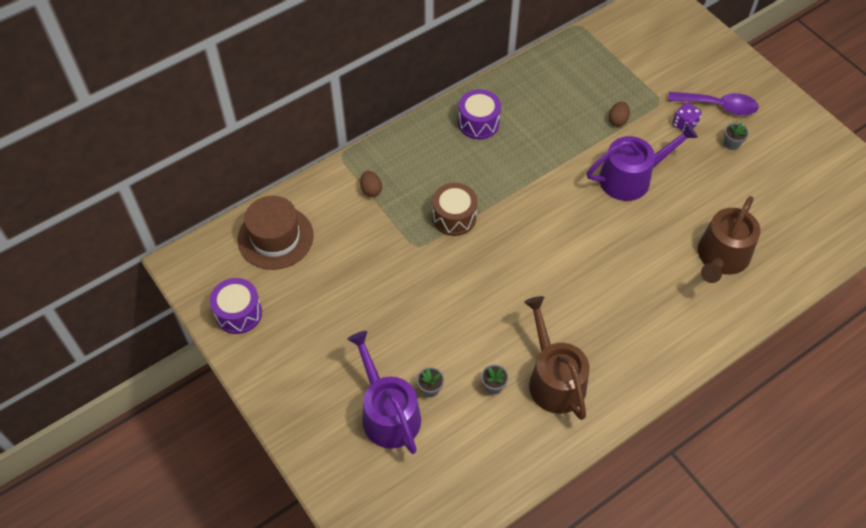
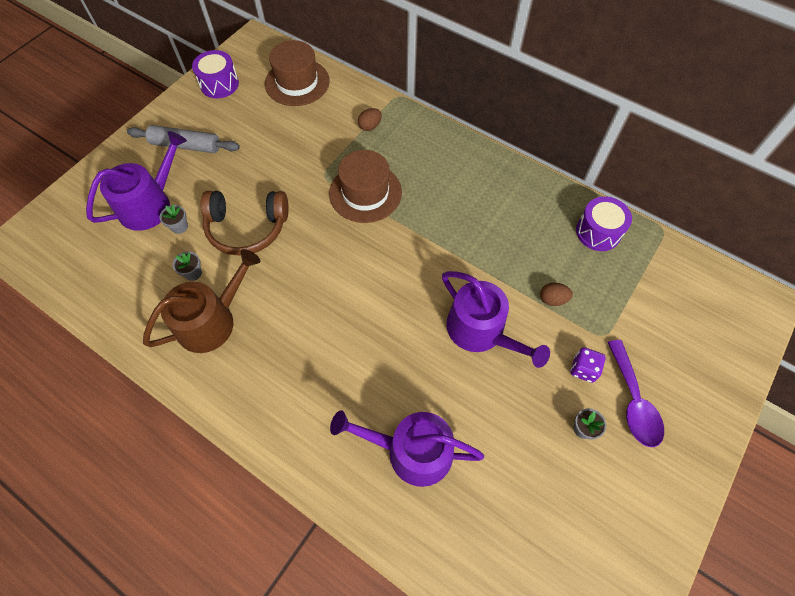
camera: 70 degrees right, 5 degrees up
brown drum [432,183,477,236] -> brown hat [329,150,402,223]
purple drum [458,89,501,140] -> purple drum moved to [576,196,632,251]
brown watering can [698,196,760,283] -> purple watering can [330,410,484,487]
none -> grey rolling pin [127,125,240,153]
none -> brown headphones [201,191,289,256]

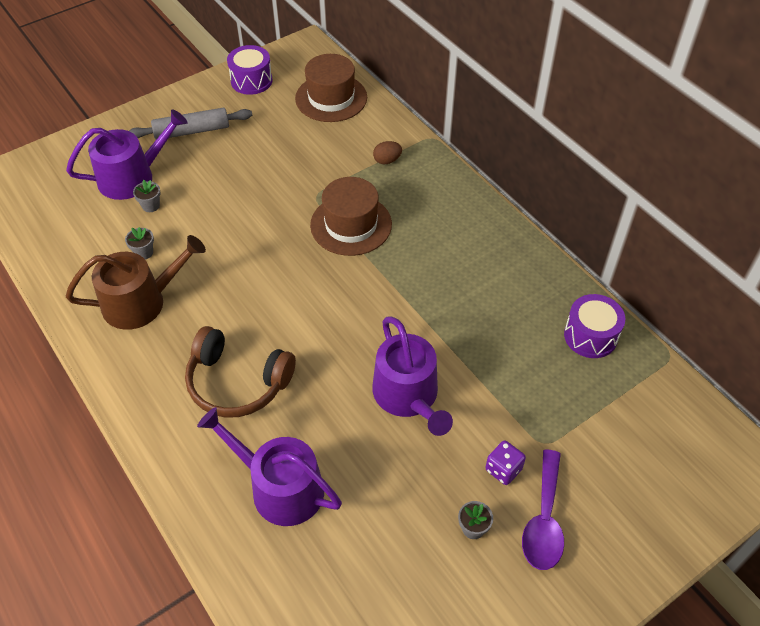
camera: 20 degrees right, 10 degrees down
grey rolling pin [127,125,240,153] -> grey rolling pin turned 45 degrees counterclockwise [129,108,252,139]
brown headphones [201,191,289,256] -> brown headphones moved to [185,326,296,418]
brown egg [540,283,573,306] -> none

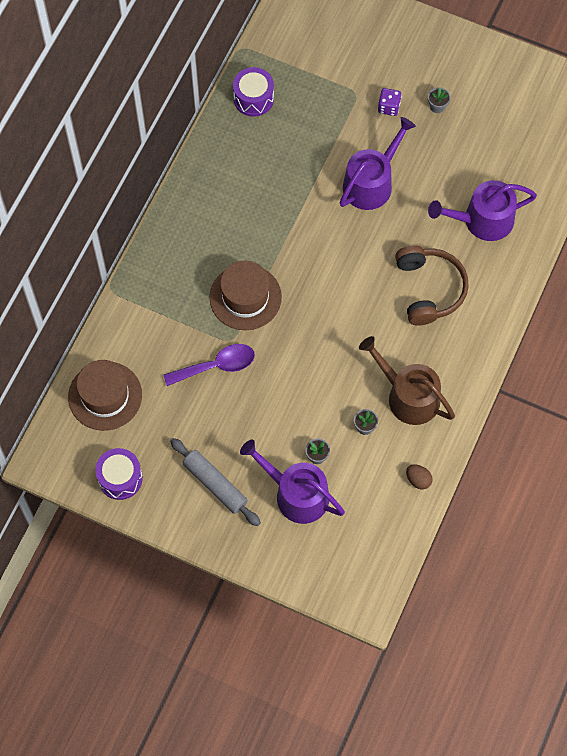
camera: 120 degrees left, 15 degrees up
purple watering can [197,407,342,526] -> purple watering can turned 75 degrees clockwise [428,180,537,241]
brown egg [373,141,402,164] -> brown egg moved to [406,464,433,490]
purple spoon [522,450,564,570] -> purple spoon moved to [164,344,255,386]

